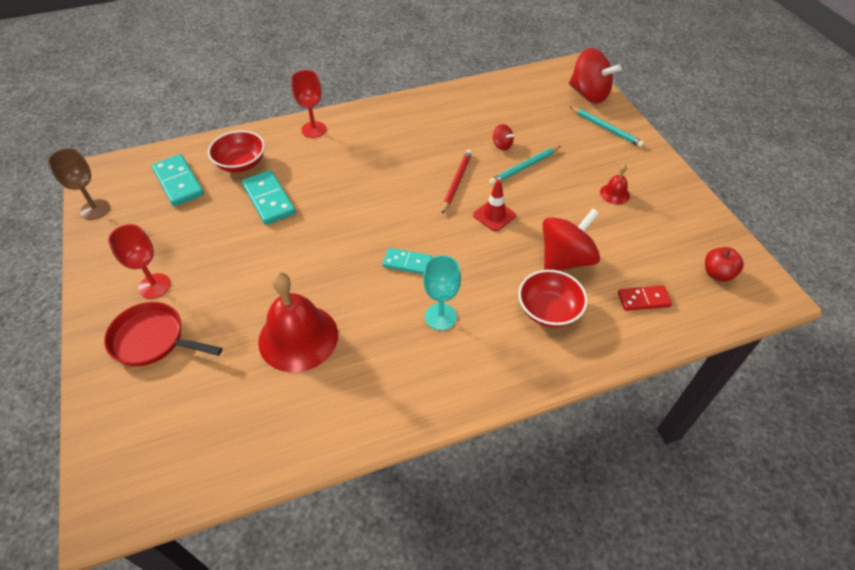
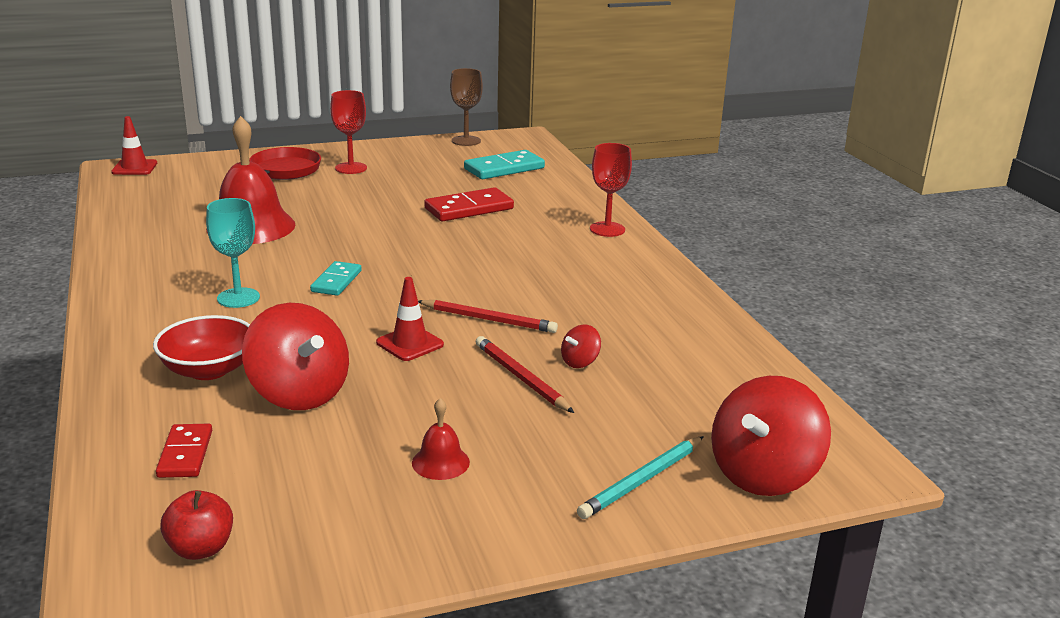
camera: 90 degrees right, 25 degrees down
red bowl [208,130,265,173] -> none
turquoise domino [242,170,296,225] -> red domino [424,187,514,221]
turquoise pencil [489,146,561,185] -> red pencil [476,336,574,413]
none -> red traffic cone [111,116,157,175]

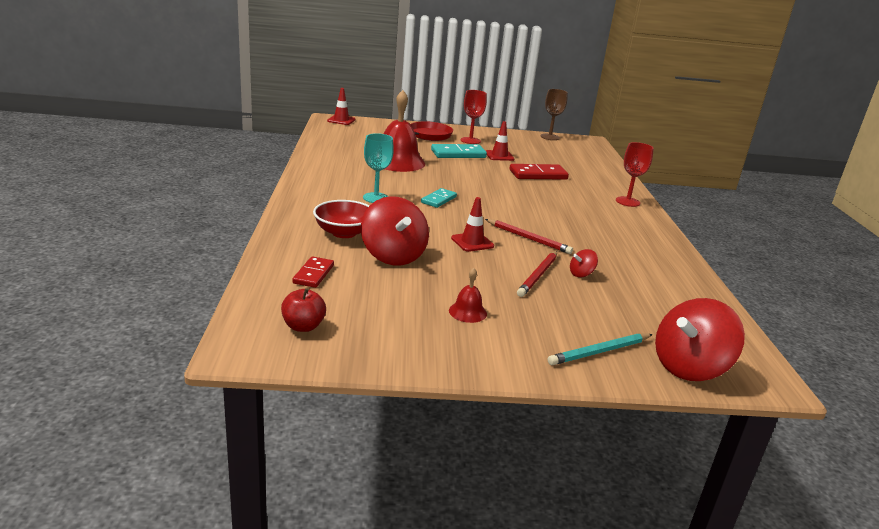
camera: 15 degrees right, 0 degrees up
turquoise domino [464,150,545,179] -> turquoise domino moved to [431,144,487,158]
red pencil [476,336,574,413] -> red pencil turned 135 degrees counterclockwise [517,251,557,297]
none -> red traffic cone [486,121,514,161]

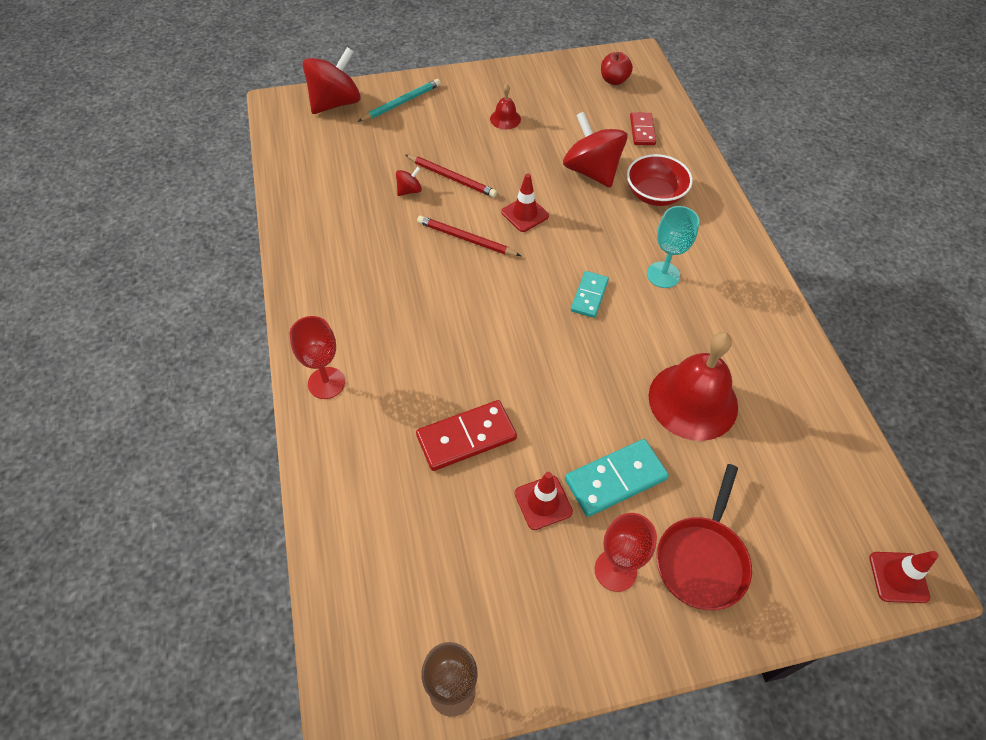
camera: 170 degrees right, 30 degrees up
red pencil [517,251,557,297] -> red pencil turned 105 degrees clockwise [405,155,497,198]

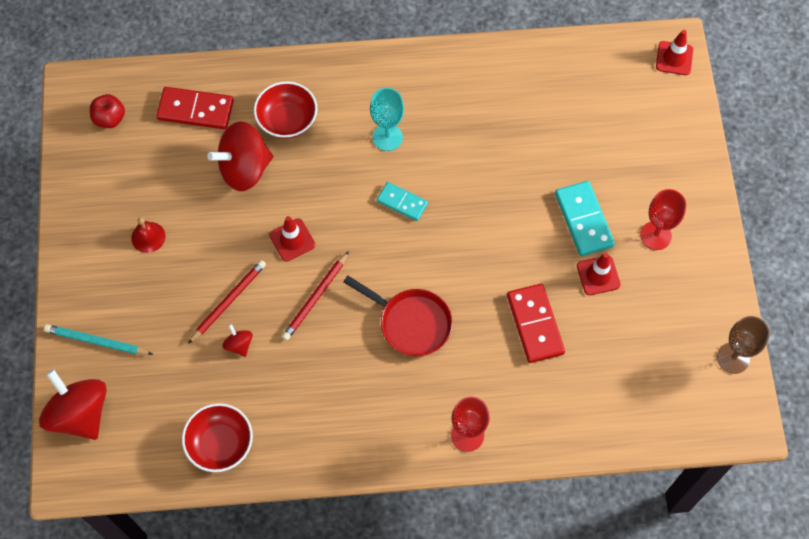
camera: 80 degrees left, 10 degrees up
turquoise pencil [357,79,441,122] -> turquoise pencil turned 45 degrees counterclockwise [44,324,153,355]
red domino [630,112,656,145] -> red domino [156,87,234,130], size x1.57
red bell [649,332,738,441] -> none
red pan [656,464,752,610] -> red pan moved to [343,276,453,356]
none -> red bowl [182,403,253,472]

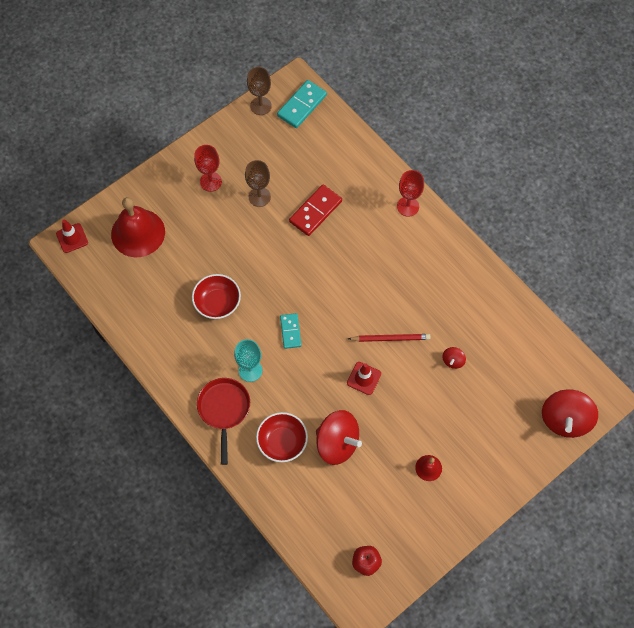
camera: 125 degrees left, 0 degrees up
turquoise pencil [44,324,153,355] -> none
red domino [156,87,234,130] -> none
red bowl [182,403,253,472] -> red bowl moved to [192,274,241,319]
red pencil [188,260,266,344] -> none
red pan [343,276,453,356] -> red pan moved to [197,378,250,465]
turquoise domino [555,181,615,256] -> turquoise domino moved to [277,80,327,128]
red traffic cone [577,253,621,295] -> brown goblet [245,160,271,207]
none -> red bell [111,197,165,257]

